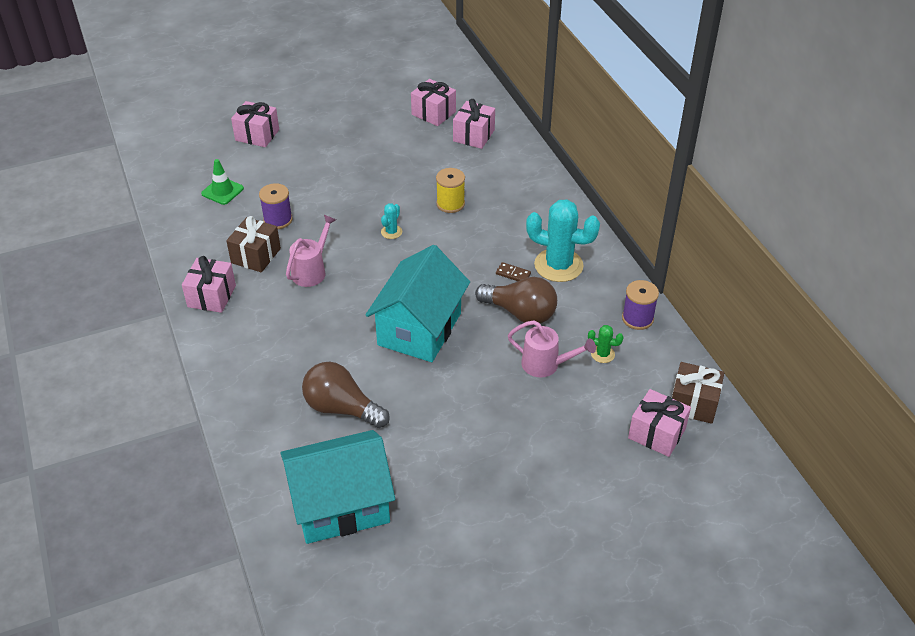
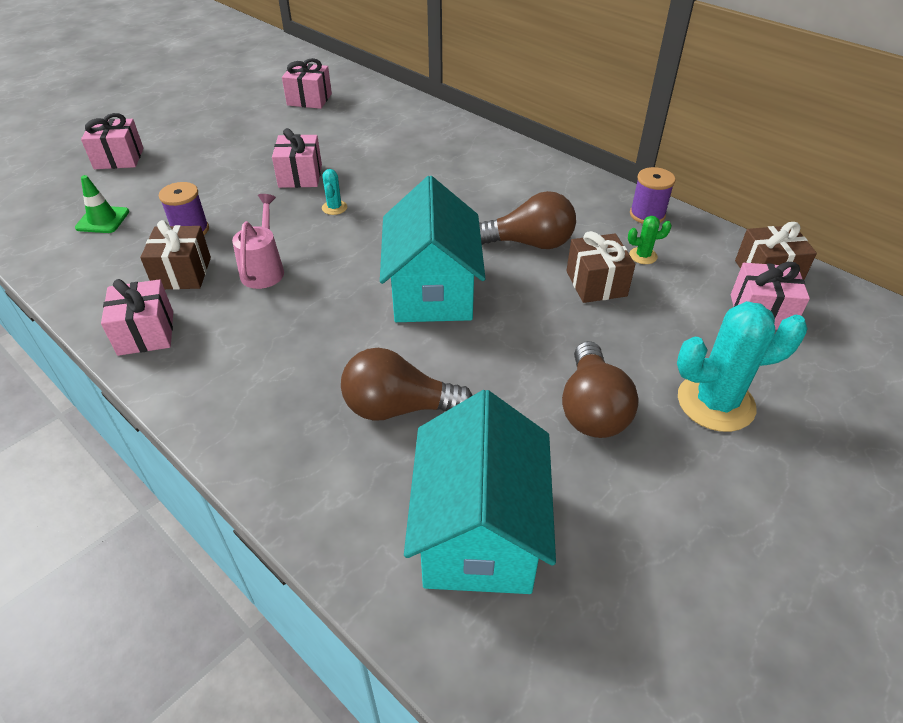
camera: 25 degrees left, 0 degrees up
turquoise house [281,430,395,544] -> turquoise house turned 45 degrees counterclockwise [404,390,556,594]
yellow spool [436,168,465,213] -> none
pink gift [453,99,495,149] -> pink gift moved to [272,128,322,188]
brown domino [496,262,531,281] -> none
pink watering can [508,320,596,377] -> brown gift [566,231,635,303]
turquoise cactus [526,199,600,282] -> turquoise cactus moved to [677,301,807,432]
none -> brown light bulb [562,341,639,438]

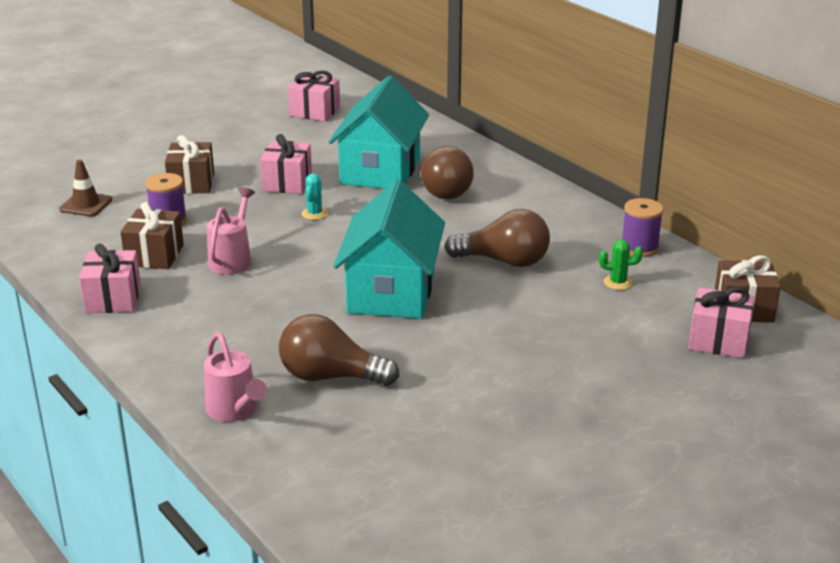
camera: 10 degrees right, 15 degrees down
green traffic cone [75,175,129,233] -> brown traffic cone [59,160,112,216]
pink gift [81,113,144,169] -> none
turquoise house [404,390,556,594] -> turquoise house moved to [329,76,429,189]
brown light bulb [562,341,639,438] -> brown light bulb moved to [421,146,474,199]
brown gift [566,231,635,303] -> brown gift moved to [165,135,214,194]
turquoise cactus [677,301,807,432] -> none
none -> pink watering can [204,332,267,422]

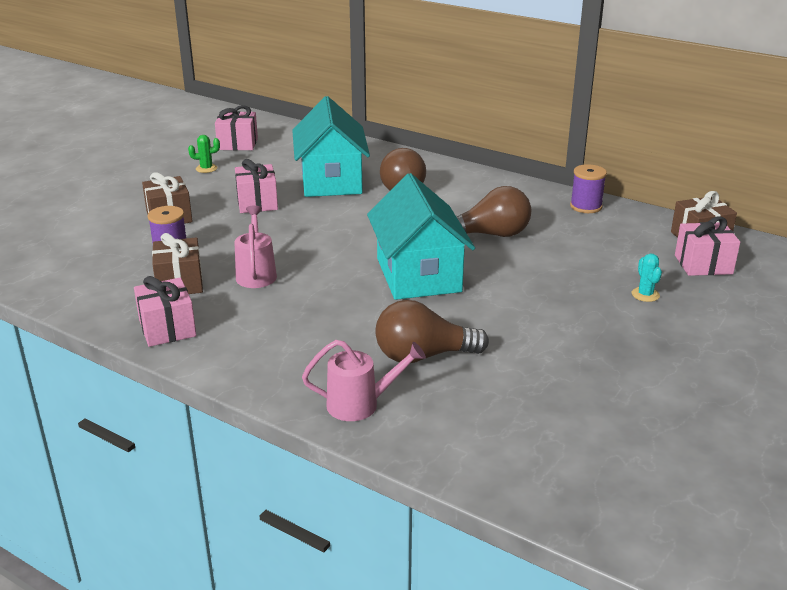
camera: 20 degrees left, 0 degrees up
brown traffic cone [59,160,112,216] -> none
pink watering can [204,332,267,422] -> pink watering can turned 45 degrees counterclockwise [302,340,426,421]
turquoise cactus [302,173,328,220] -> turquoise cactus moved to [632,254,662,302]
green cactus [599,240,643,290] -> green cactus moved to [188,135,220,173]

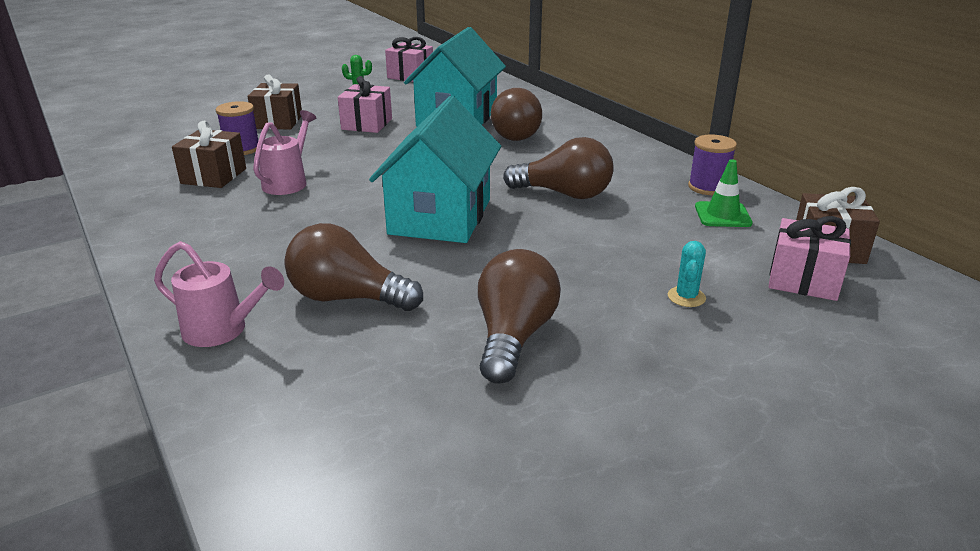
camera: 25 degrees right, 0 degrees up
pink gift [134,276,196,347] -> none
none -> brown light bulb [478,249,561,384]
none -> green traffic cone [695,159,753,227]

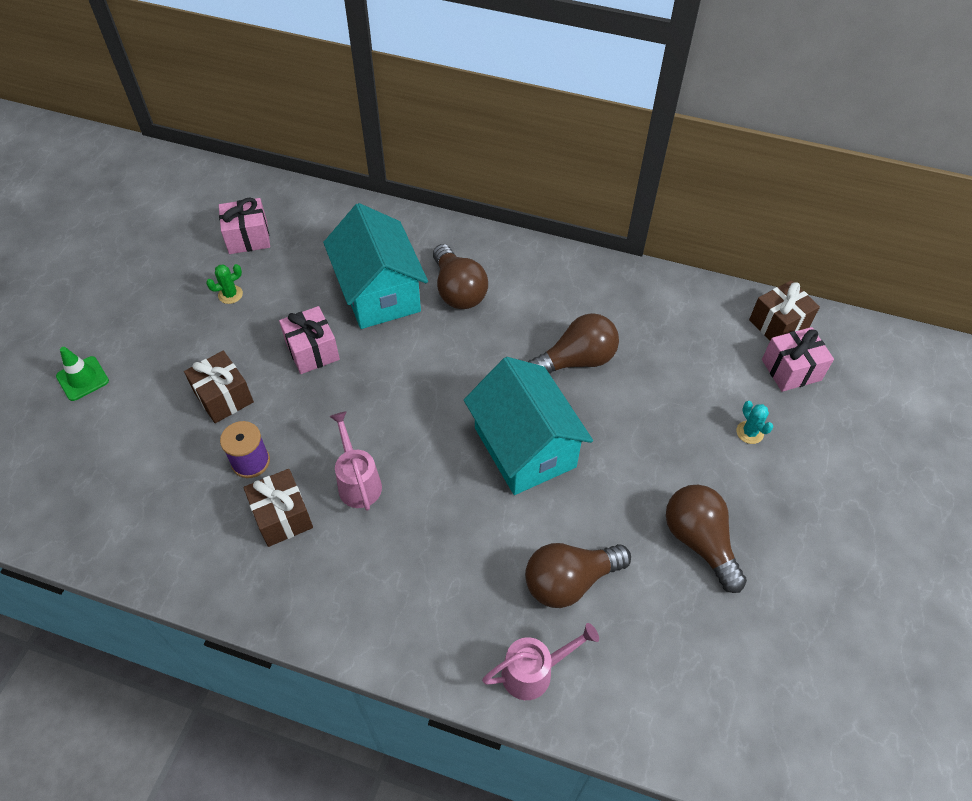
camera: 40 degrees left, 25 degrees up
purple spool [688,134,737,195] -> none
green traffic cone [695,159,753,227] -> green traffic cone moved to [56,347,109,401]

